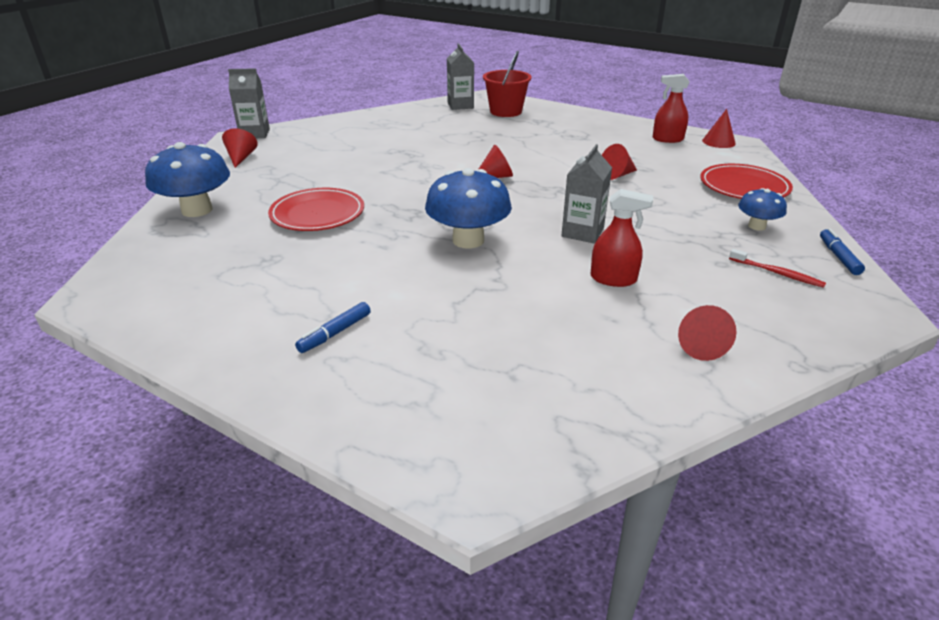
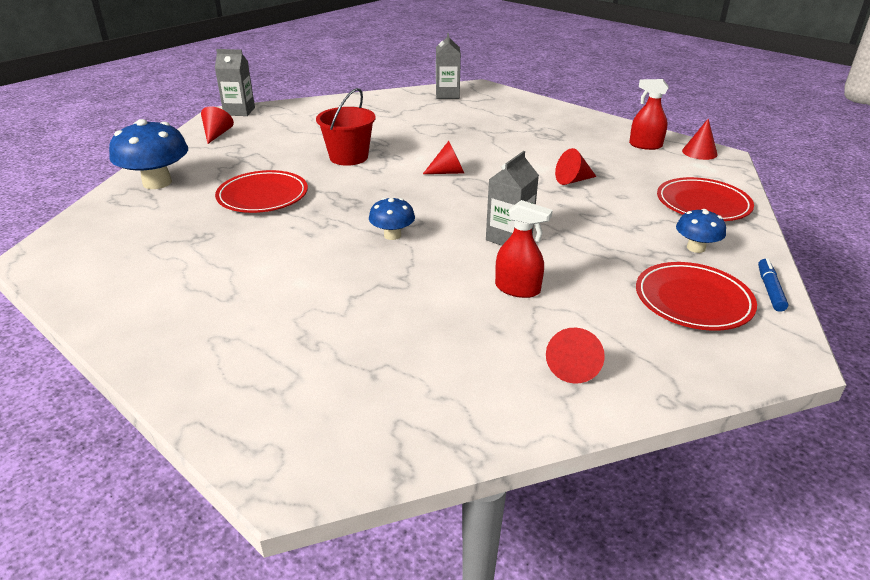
camera: 10 degrees right, 0 degrees up
blue marker [295,302,371,353] -> none
blue mushroom [425,168,512,249] -> blue mushroom [369,198,415,240], size x0.55
red bucket [483,51,532,117] -> red bucket moved to [316,88,376,166]
red toothbrush [729,249,826,288] -> red plate [636,262,757,331]

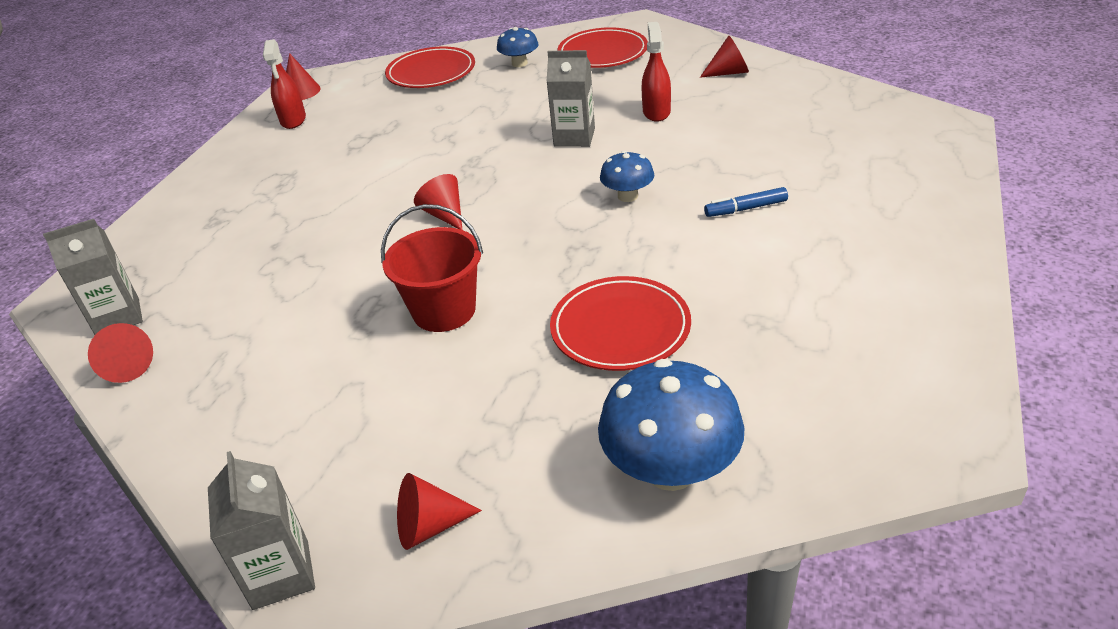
camera: 110 degrees left, 5 degrees up
red cone [555,148,597,185] -> red cone moved to [88,323,153,383]
blue marker [758,258,788,312] -> blue marker moved to [704,187,788,217]

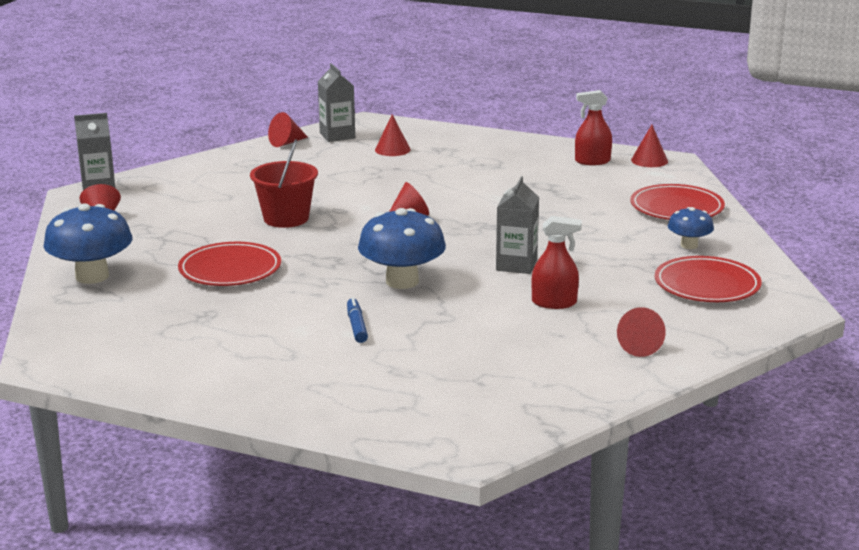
camera: 90 degrees right, 15 degrees down
blue mushroom [600,151,654,202] -> blue mushroom [358,208,446,289], size x1.81
none -> red cone [375,114,411,156]

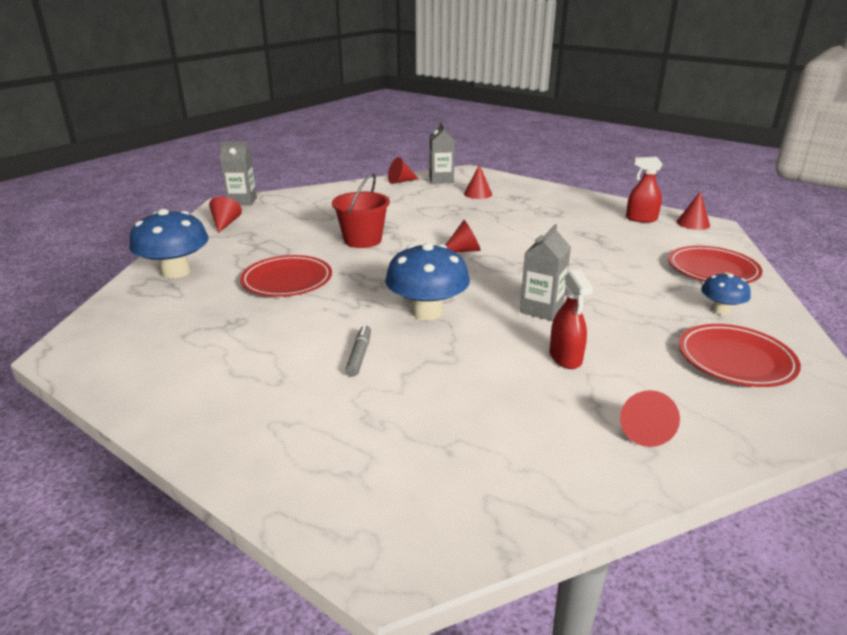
camera: 15 degrees right, 5 degrees up
blue marker [347,297,368,343] -> grey marker [345,325,371,377]
red spray bottle [532,216,582,309] -> red spray bottle turned 60 degrees clockwise [550,270,593,369]

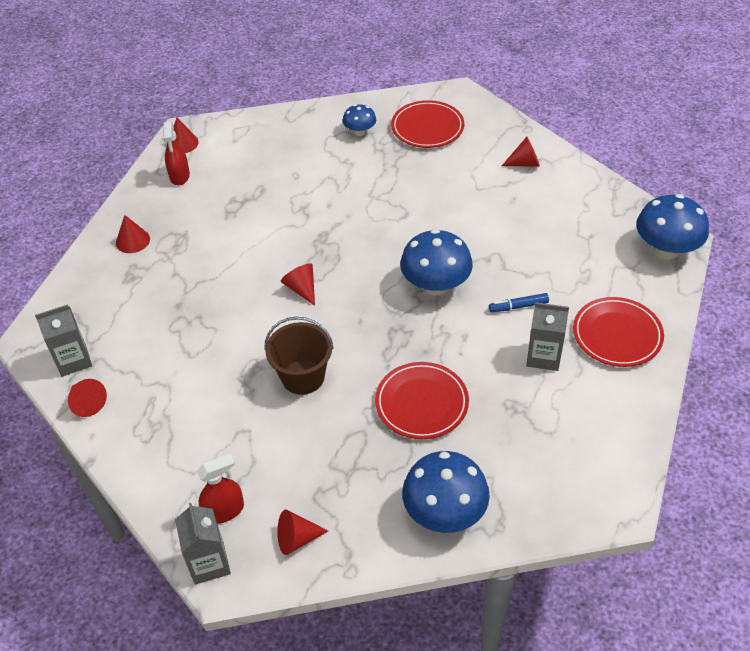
camera: 105 degrees left, 20 degrees up
red bucket [332,173,390,248] -> brown bucket [264,317,334,395]
grey marker [345,325,371,377] -> blue marker [489,293,549,312]
red cone [464,165,492,199] -> red cone moved to [116,215,150,253]
grey carton [520,224,571,321] -> grey carton moved to [526,302,569,371]
red spray bottle [550,270,593,369] -> red spray bottle moved to [197,454,244,524]
red plate [668,246,763,283] -> red plate moved to [573,297,664,367]
none -> blue mushroom [636,194,709,259]

